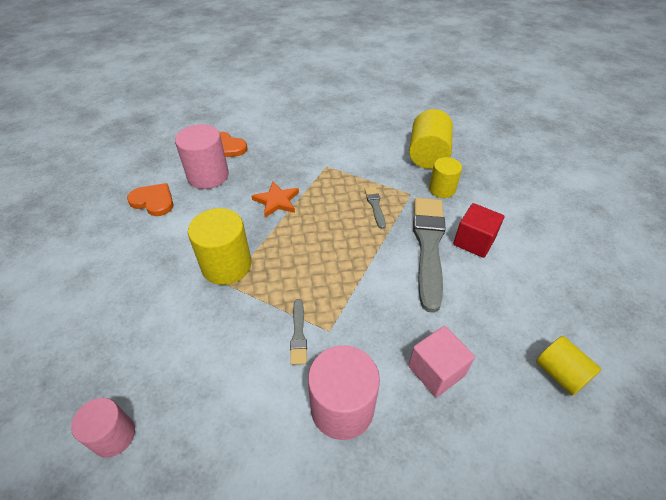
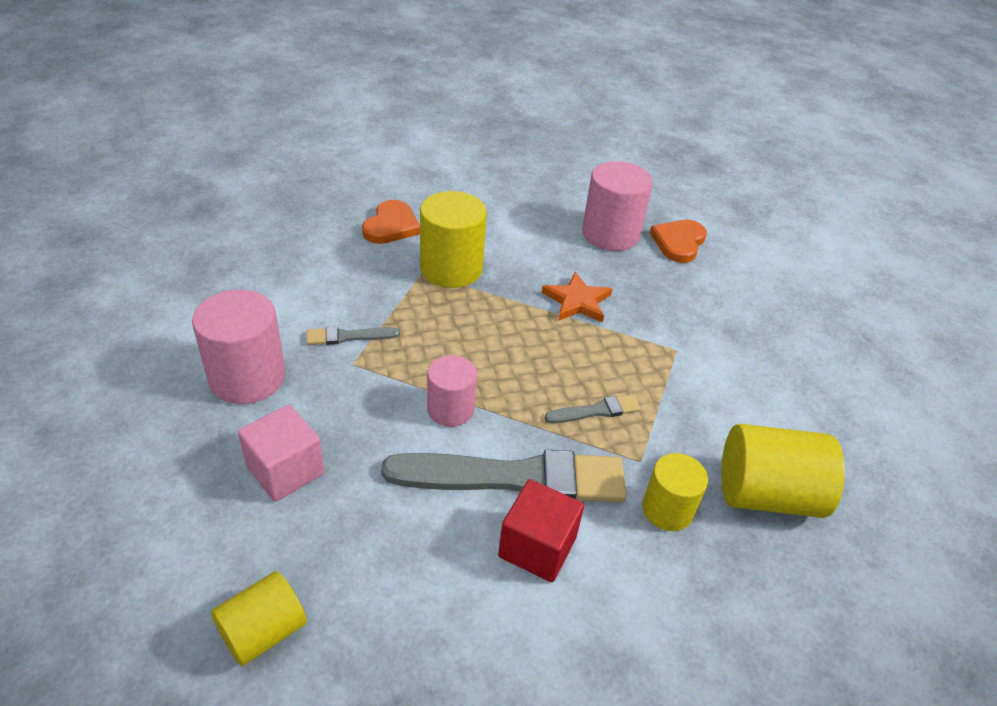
camera: 80 degrees right, 5 degrees down
pink cylinder [71,398,135,458] -> pink cylinder moved to [427,355,477,427]
orange heart [127,183,173,216] -> orange heart moved to [362,200,420,244]

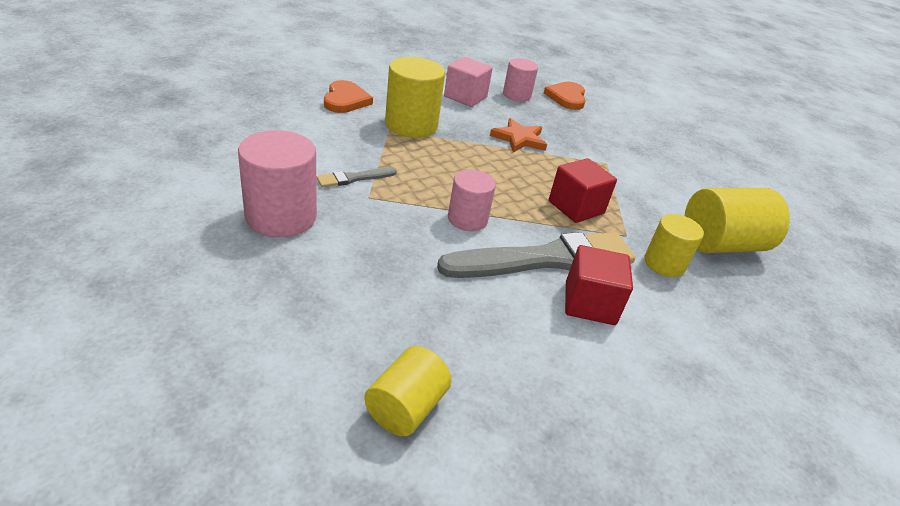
camera: 20 degrees left, 5 degrees down
pink cube [238,404,325,502] -> pink cube moved to [444,57,493,107]
grey brush [545,394,641,423] -> red cube [549,158,617,223]
pink cylinder [582,161,653,251] -> pink cylinder [503,58,538,102], size x0.63

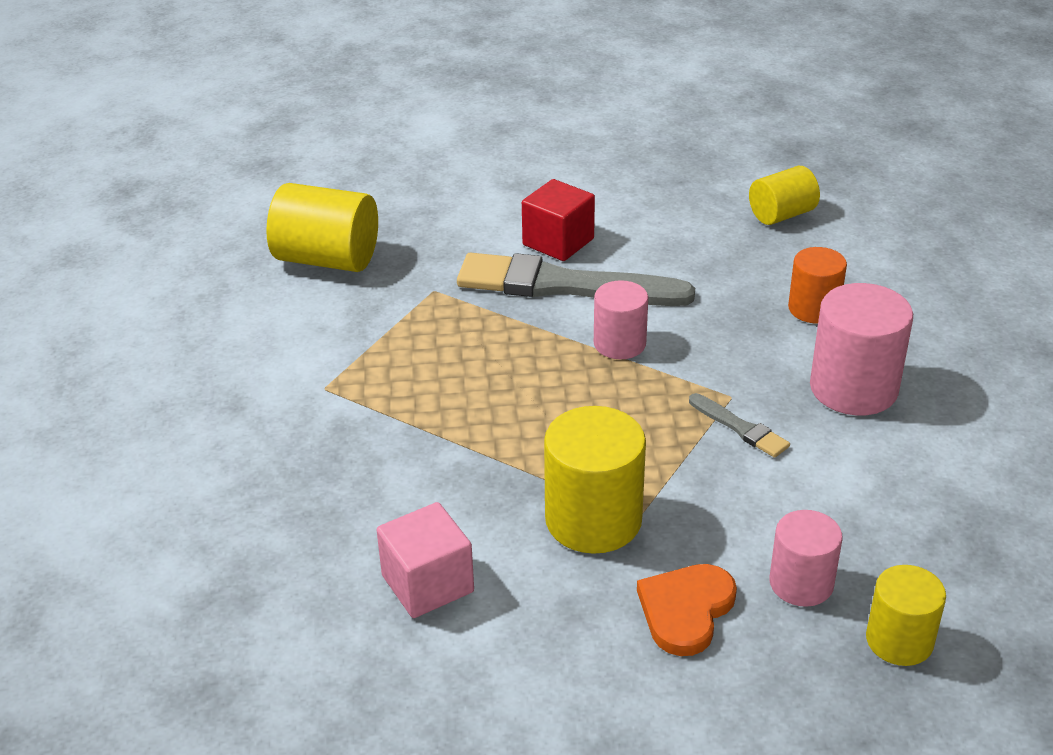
camera: 145 degrees left, 0 degrees up
grey brush [317,167,397,187] -> grey brush turned 45 degrees clockwise [689,393,790,458]
orange star [490,118,547,153] -> none
pink cylinder [503,58,538,102] -> pink cylinder moved to [769,510,843,607]
orange heart [544,82,586,110] -> none
red cube [549,158,617,223] -> none
yellow cylinder [644,214,704,277] -> yellow cylinder moved to [866,565,946,666]
none -> orange cylinder [788,247,847,323]

